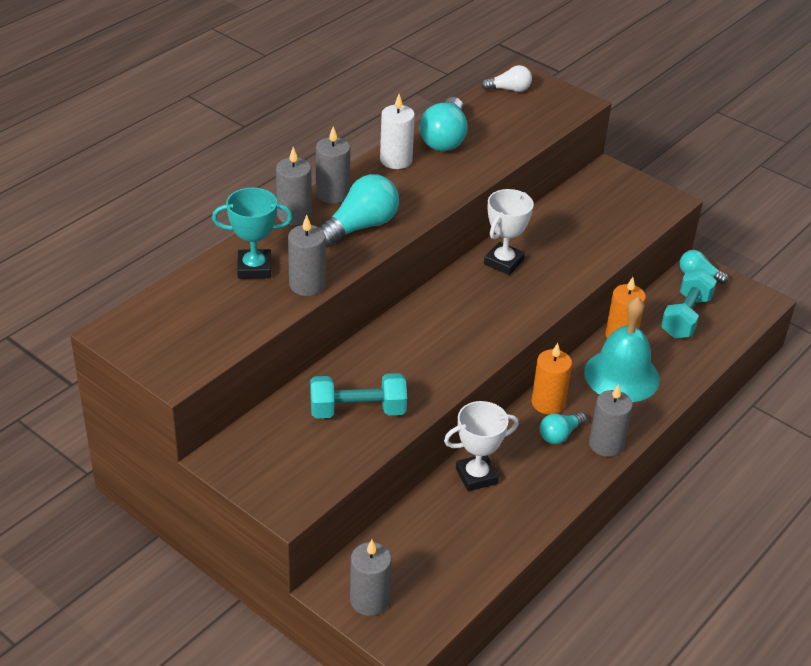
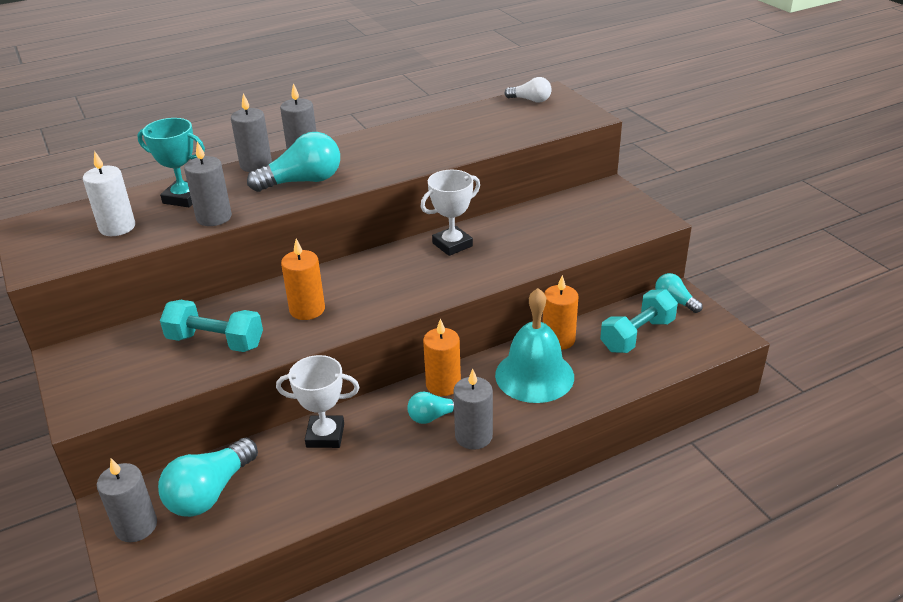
camera: 25 degrees right, 5 degrees down
white candle [380,94,415,169] -> white candle moved to [83,151,135,236]
turquoise light bulb [420,97,468,151] -> turquoise light bulb moved to [158,438,258,517]
none -> orange candle [281,239,325,320]

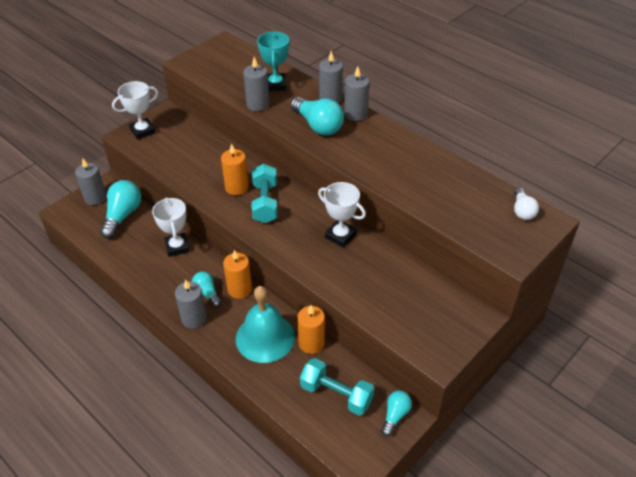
camera: 70 degrees right, 10 degrees up
white candle [83,151,135,236] -> none
turquoise light bulb [158,438,258,517] -> turquoise light bulb turned 90 degrees clockwise [100,180,141,239]
turquoise dumbbell [160,300,263,352] -> turquoise dumbbell moved to [252,164,278,223]
none -> white trophy [112,81,158,140]

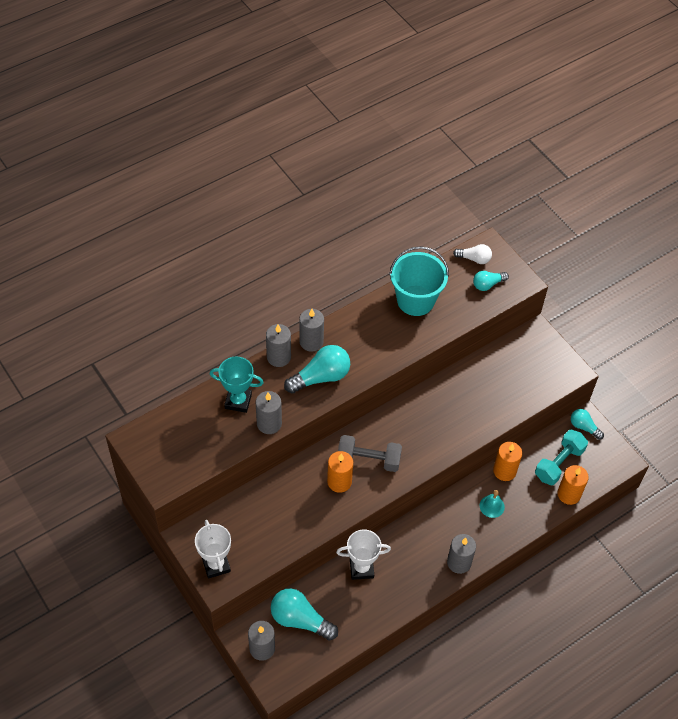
camera: 80 degrees left, 10 degrees up
turquoise light bulb [192,271,222,307] -> turquoise light bulb moved to [473,271,509,291]
orange candle [223,250,252,299] -> orange candle moved to [557,465,589,505]
turquoise bell [236,286,295,363] -> turquoise bell [480,490,505,518], size x0.46
turquoise dumbbell [252,164,278,223] -> grey dumbbell [338,435,402,472]
white trophy [318,182,366,247] -> none
none -> turquoise bucket [389,246,449,316]

